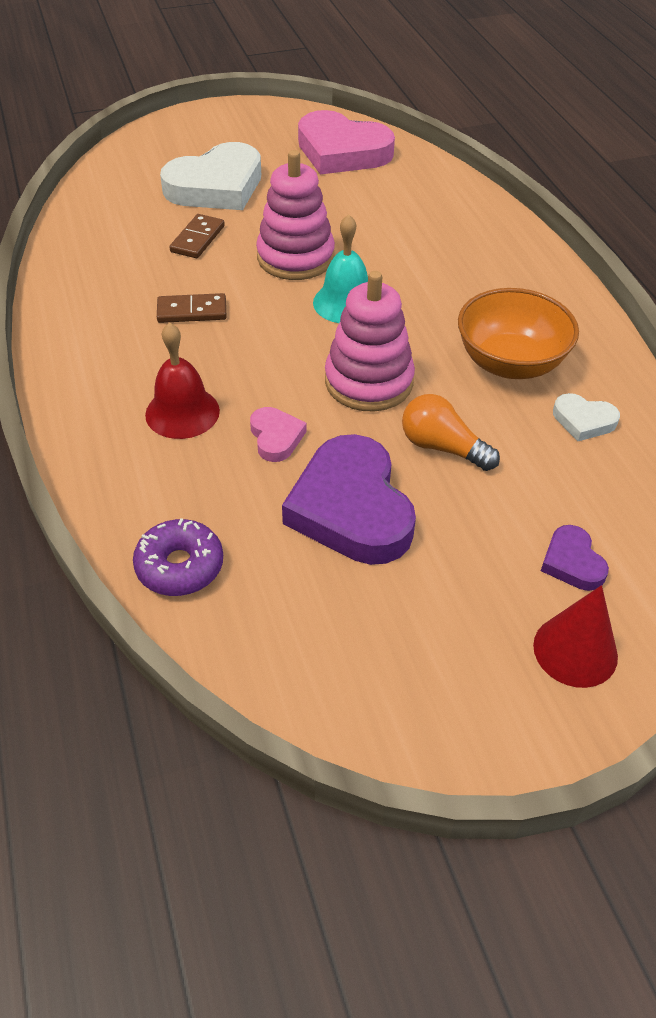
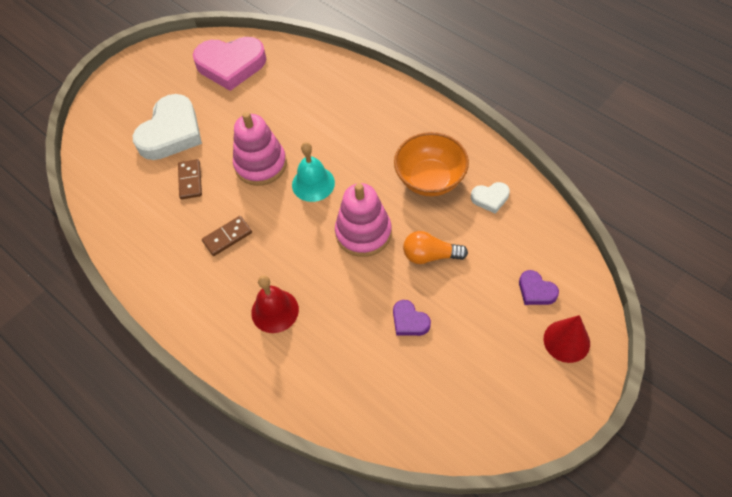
camera: 25 degrees left, 10 degrees up
purple donut [133,518,223,596] -> none
pink heart [250,407,307,462] -> none
purple heart [282,434,416,565] -> purple heart [393,300,431,336], size x0.47

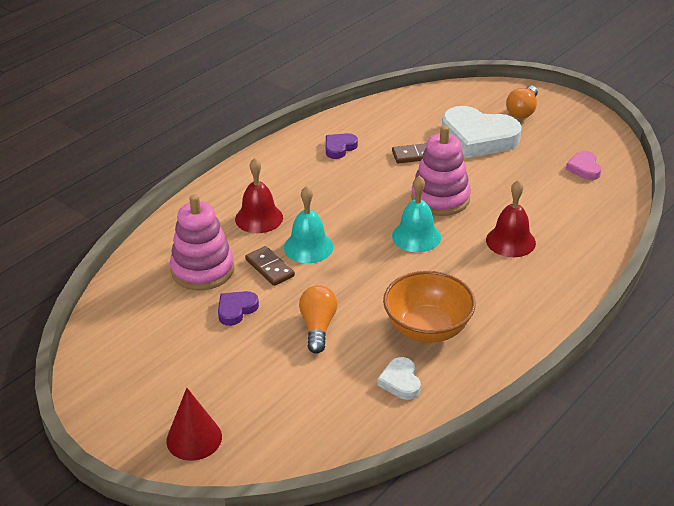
camera: 85 degrees right, 20 degrees down
pink heart [193,37,266,91] -> pink heart [566,151,601,180], size x0.47
brown domino [202,216,252,256] -> brown domino moved to [245,246,295,286]
pink stacking toy [335,183,392,257] -> pink stacking toy moved to [170,194,234,290]
purple heart [519,270,559,305] -> purple heart moved to [326,133,358,159]
none -> turquoise bell [284,186,333,263]
none -> red bell [486,180,536,257]
none -> orange light bulb [506,86,538,118]

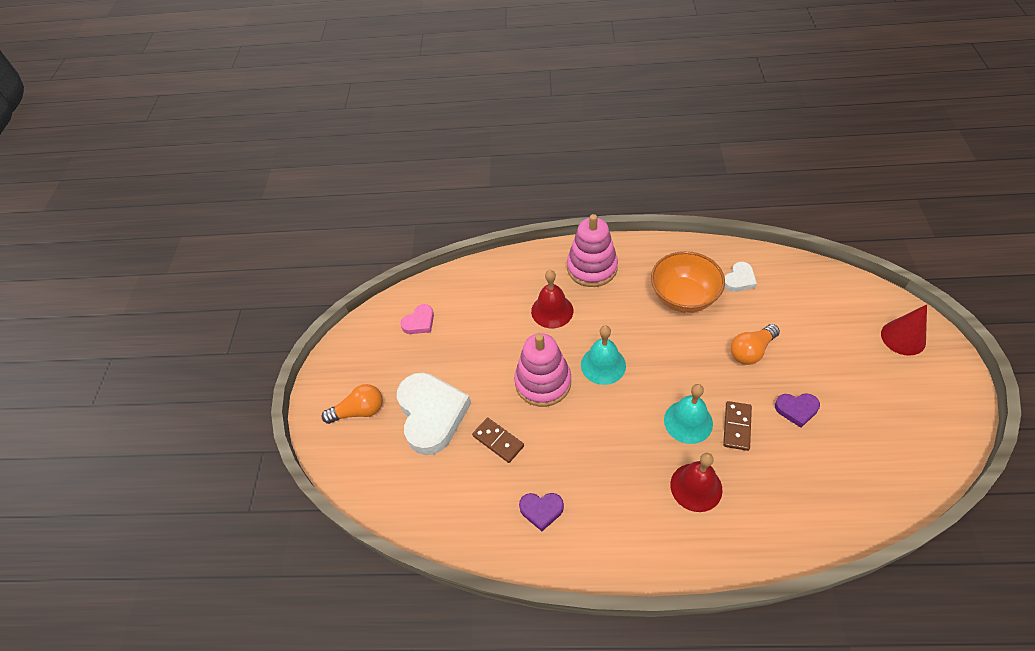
camera: 125 degrees left, 15 degrees up
pink stacking toy [170,194,234,290] -> pink stacking toy moved to [567,214,618,287]

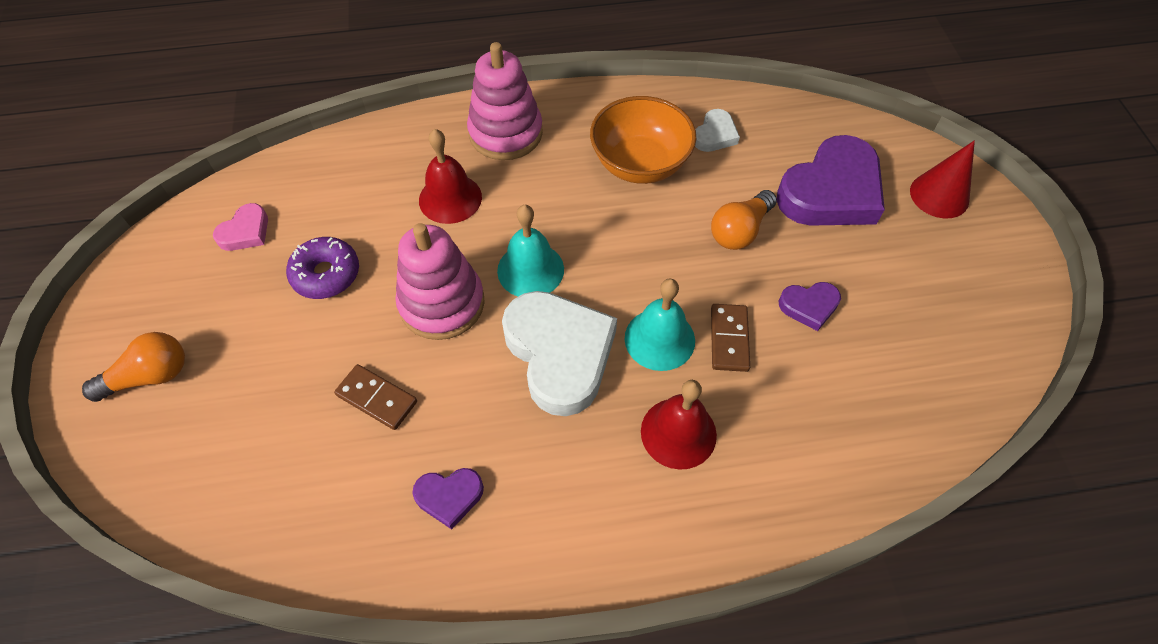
camera: 15 degrees left, 5 degrees up
white heart [397,373,471,455] -> white heart moved to [502,291,617,416]
none -> purple donut [286,237,359,299]
none -> purple heart [777,135,885,226]

